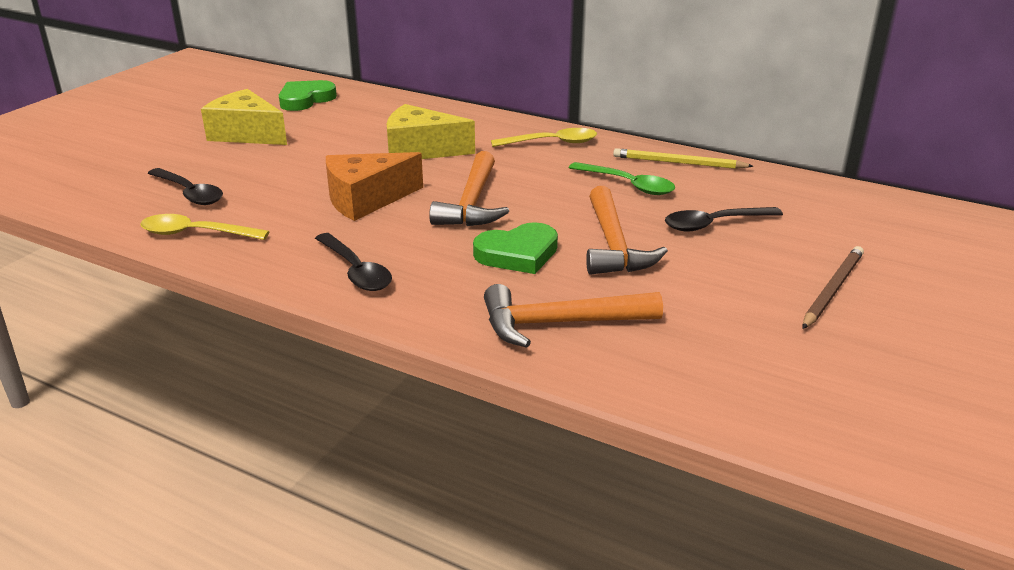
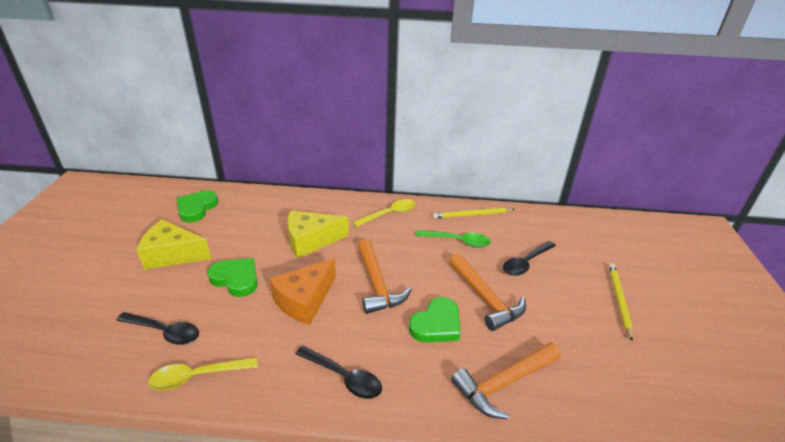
camera: 25 degrees left, 5 degrees up
brown pencil [802,246,864,329] -> yellow pencil [609,263,633,341]
none -> green heart [208,258,258,297]

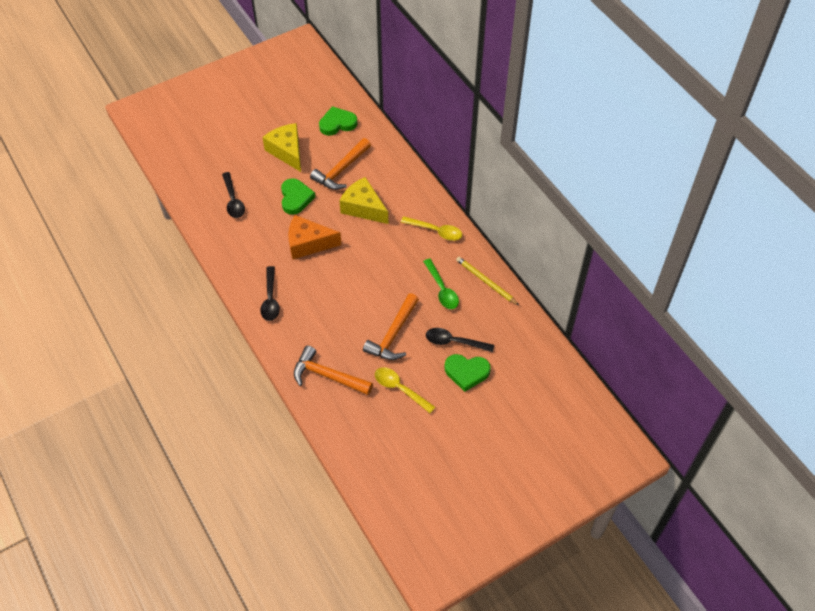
camera: 55 degrees right, 20 degrees up
yellow spoon [148,357,258,390] -> yellow spoon moved to [375,367,435,413]
orange hammer [358,239,412,314] -> orange hammer moved to [310,138,371,190]
green heart [409,297,460,342] -> green heart moved to [445,354,491,392]
yellow pencil [609,263,633,341] -> none

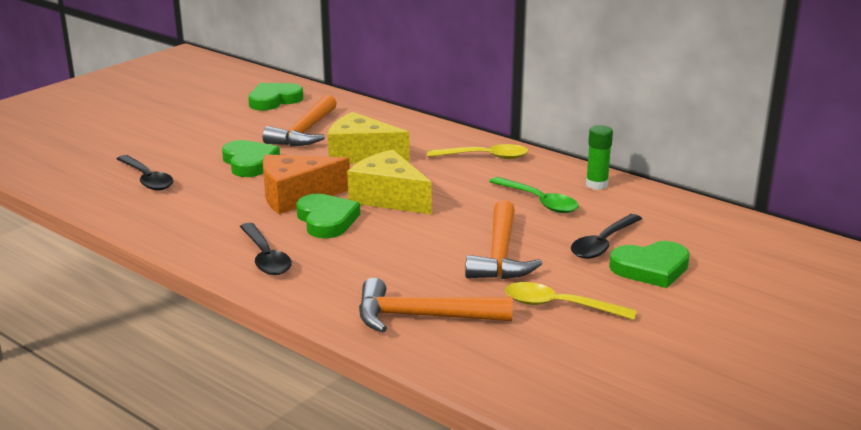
camera: 20 degrees left, 30 degrees down
yellow cheese [262,123,301,172] -> yellow cheese moved to [347,150,432,214]
black spoon [426,328,494,352] -> black spoon turned 45 degrees counterclockwise [571,214,642,259]
yellow pencil [456,257,519,305] -> green glue stick [586,125,613,190]
none -> green heart [296,194,360,238]

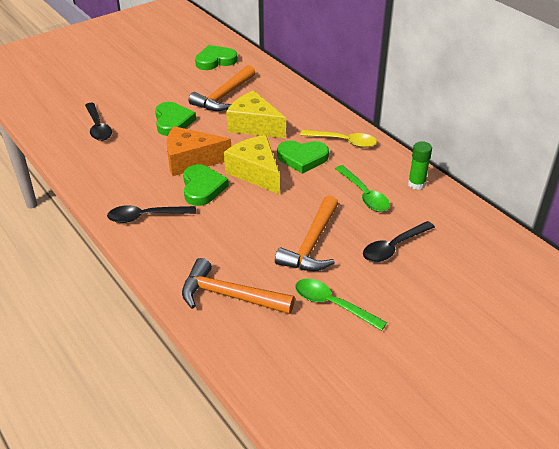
camera: 15 degrees right, 15 degrees up
black spoon [240,223,292,275] -> black spoon turned 90 degrees clockwise [107,205,196,223]
yellow spoon [505,282,637,320] -> green spoon [295,279,387,331]
green heart [609,241,690,288] -> green heart moved to [277,141,329,174]

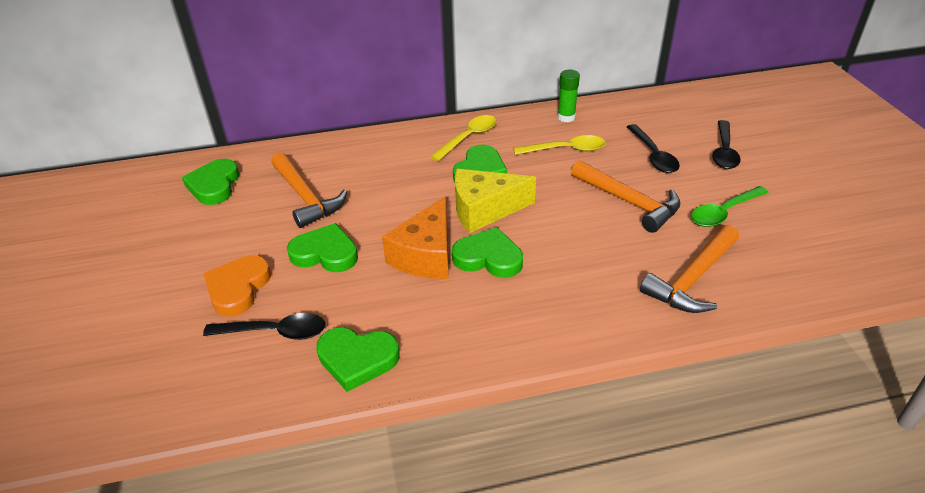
camera: 65 degrees left, 0 degrees up
black spoon [107,205,196,223] -> black spoon moved to [712,120,741,169]
yellow cheese [226,91,286,138] -> none
green spoon [335,165,390,212] -> yellow spoon [514,135,606,155]
none -> orange heart [203,255,271,317]
none -> green heart [316,327,400,392]

